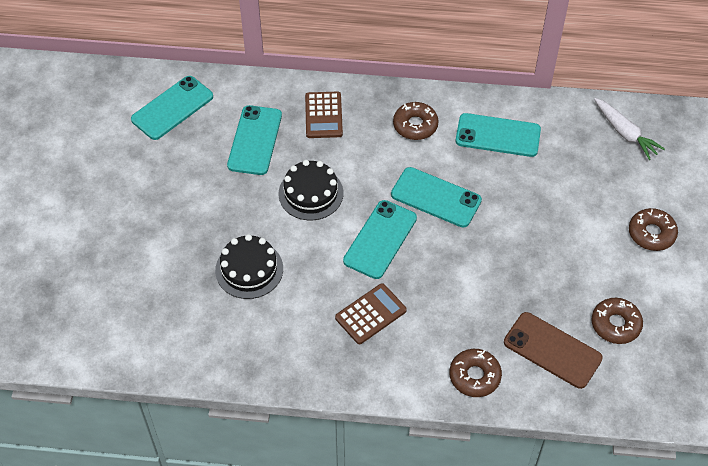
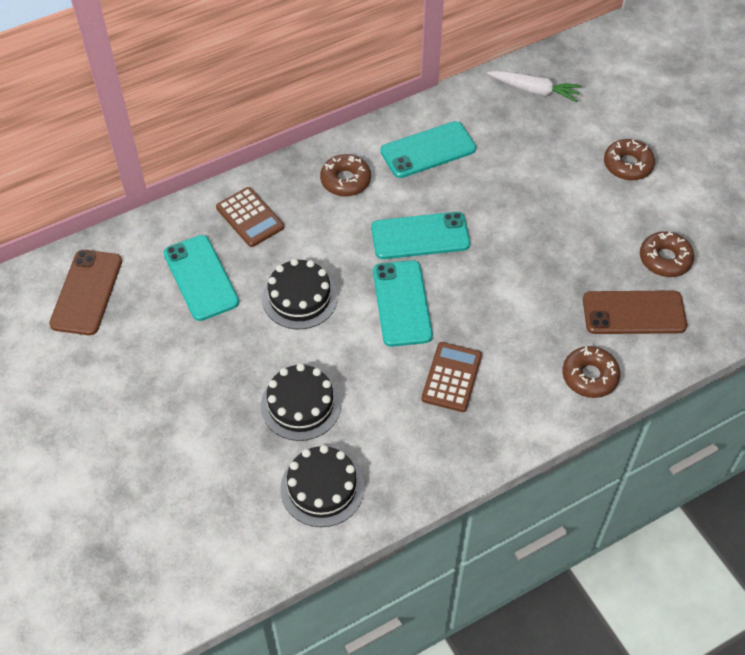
camera: 35 degrees left, 0 degrees up
turquoise phone [131,76,213,140] -> brown phone [49,250,122,335]
none -> black cake [280,445,365,527]

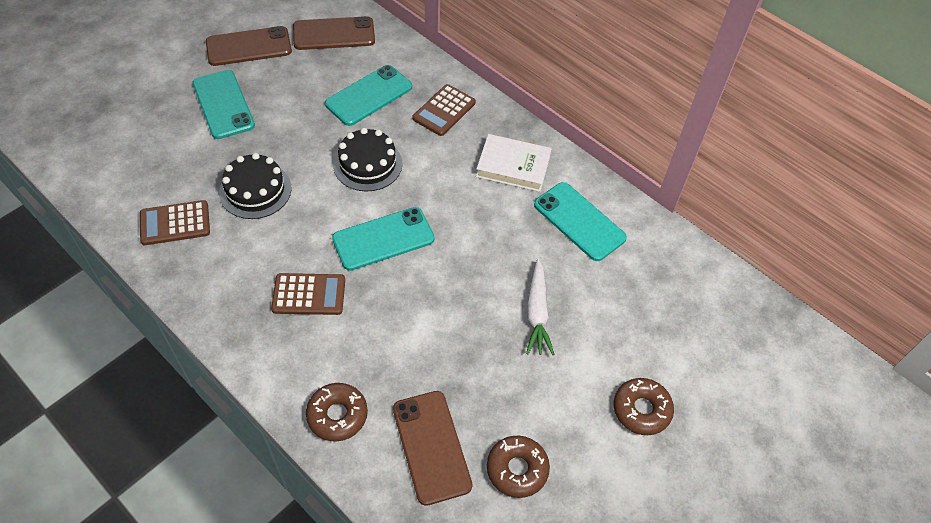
camera: 70 degrees right, 0 degrees up
black cake [280,445,365,527] -> brown calculator [140,200,210,245]
brown donut [320,154,371,196] -> white book [476,134,552,192]
turquoise phone [371,212,470,259] -> turquoise phone moved to [192,70,255,139]
white carrot [487,71,582,102] -> white carrot moved to [526,259,555,355]
none -> brown phone [206,26,292,66]

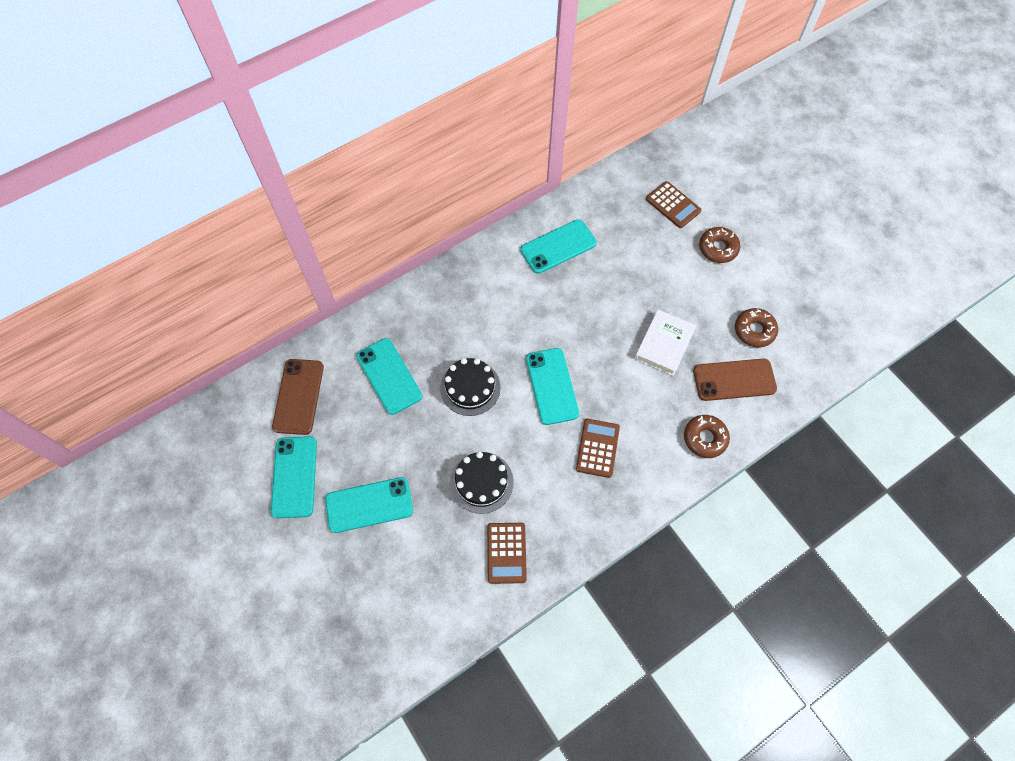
camera: 75 degrees left, 10 degrees up
brown phone [206,26,292,66] -> turquoise phone [271,436,317,518]
brown calculator [413,84,476,136] -> brown calculator moved to [646,181,701,228]
white book [476,134,552,192] -> white book moved to [635,310,696,376]
white carrot [526,259,555,355] -> none

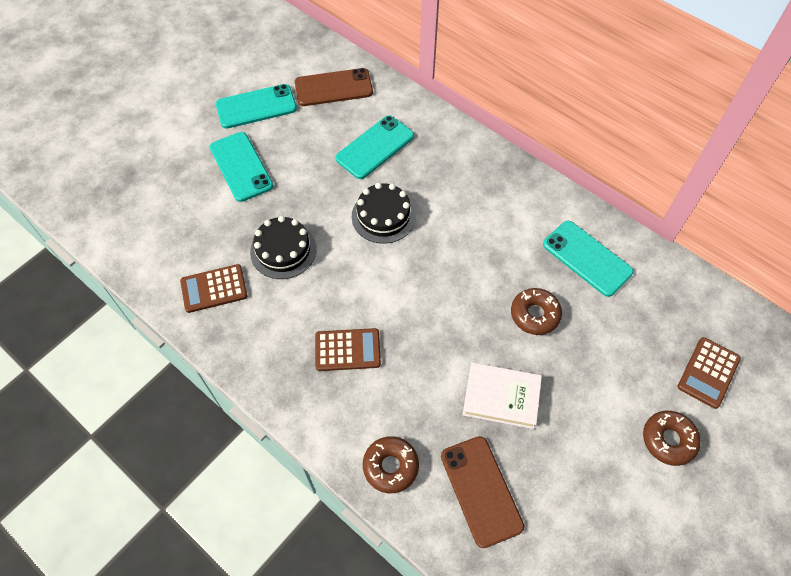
camera: 75 degrees right, 5 degrees down
turquoise phone [526,348,579,425] -> none
brown donut [735,308,778,347] -> brown donut moved to [511,288,562,335]

